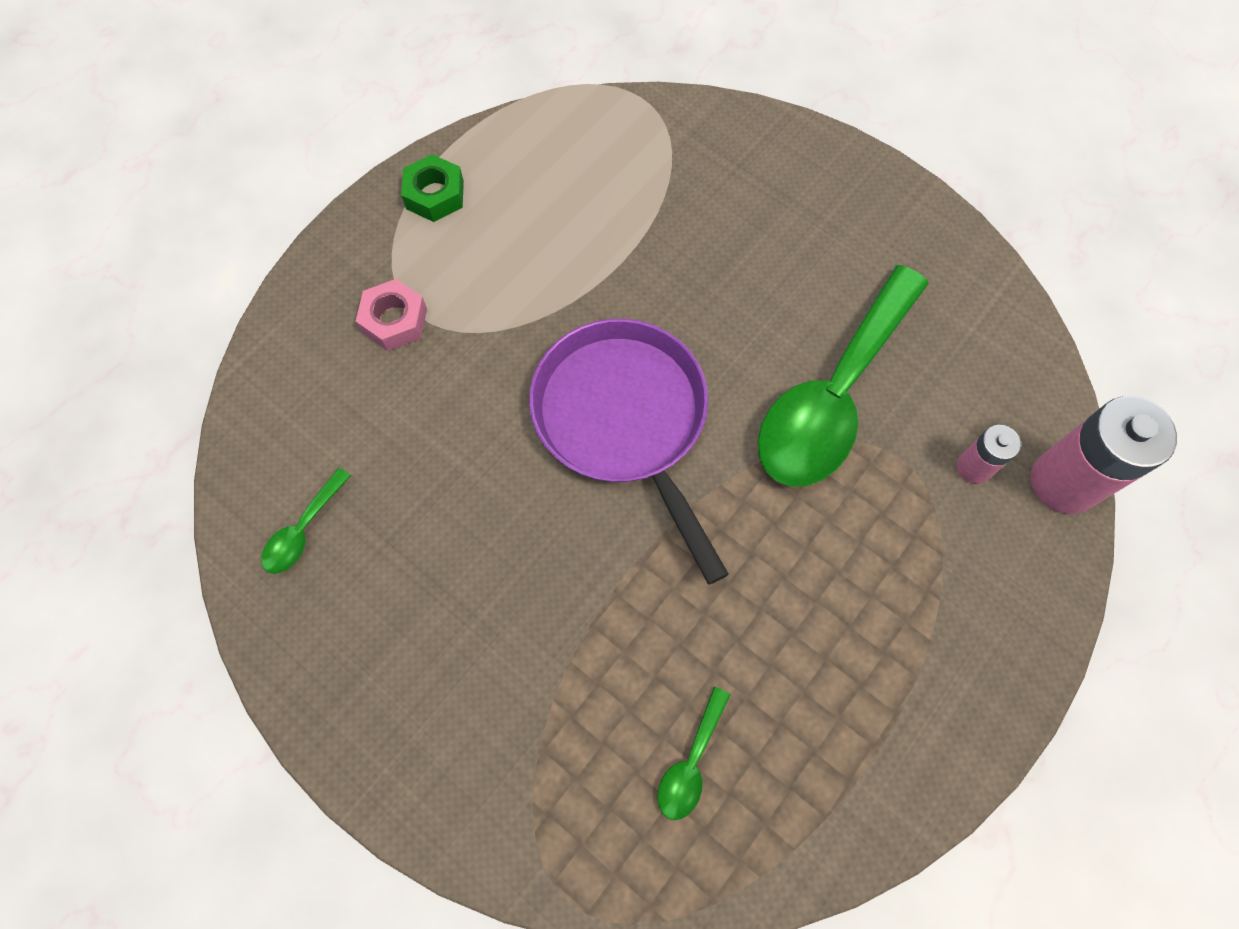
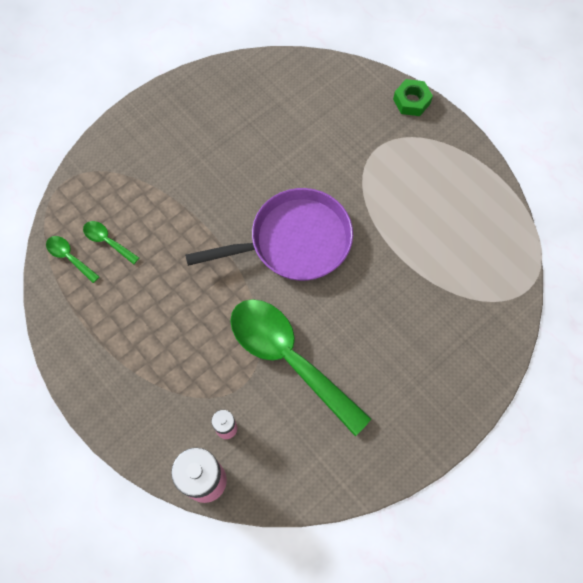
camera: 100 degrees right, 0 degrees up
green spoon [261,468,351,574] -> green spoon moved to [46,236,100,283]
pink nut [356,279,427,351] -> none
green nut [401,154,464,222] -> green nut moved to [393,79,433,116]

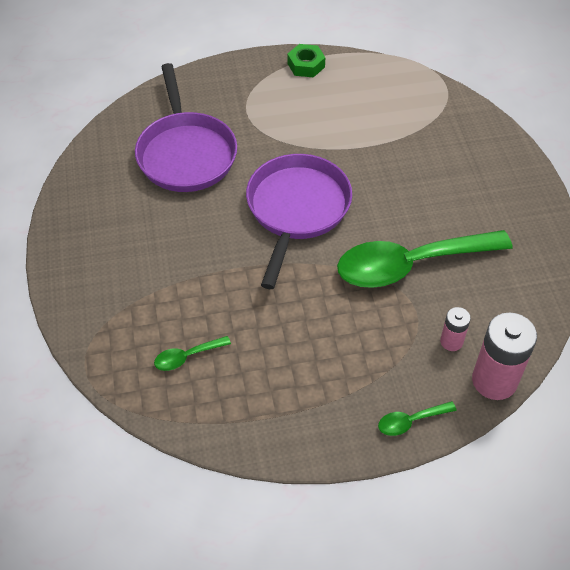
camera: 60 degrees left, 15 degrees down
green spoon [46,236,100,283] -> green spoon moved to [378,401,457,436]
green nut [393,79,433,116] -> green nut moved to [287,44,325,78]
none -> purple pan [135,63,237,192]

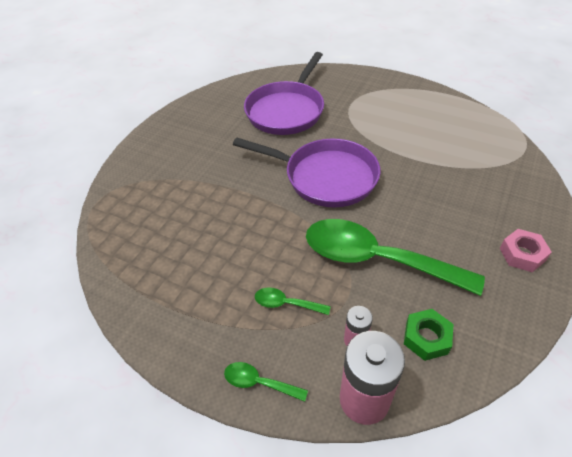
camera: 40 degrees right, 5 degrees down
green spoon [154,336,231,371] -> green spoon moved to [255,287,331,315]
purple pan [246,154,352,289] -> purple pan turned 60 degrees clockwise [233,138,381,208]
green nut [287,44,325,78] -> green nut moved to [404,309,454,361]
none -> pink nut [500,229,552,272]

